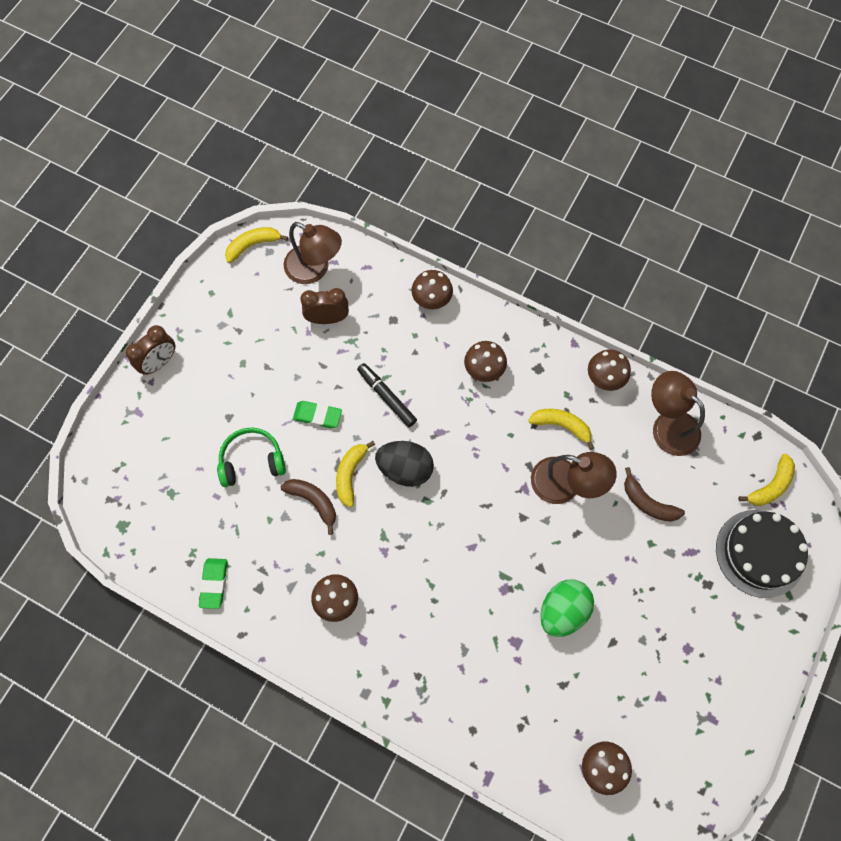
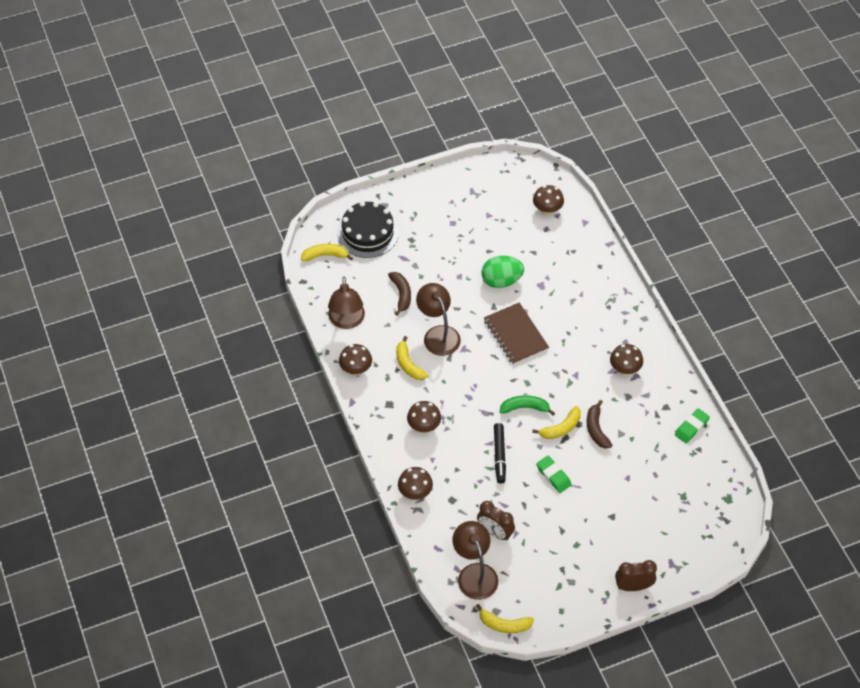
camera: 140 degrees left, 15 degrees down
green headphones [217,427,286,487] -> none
black egg [375,441,434,487] -> green banana [500,395,555,415]
none -> brown notebook [484,303,549,365]

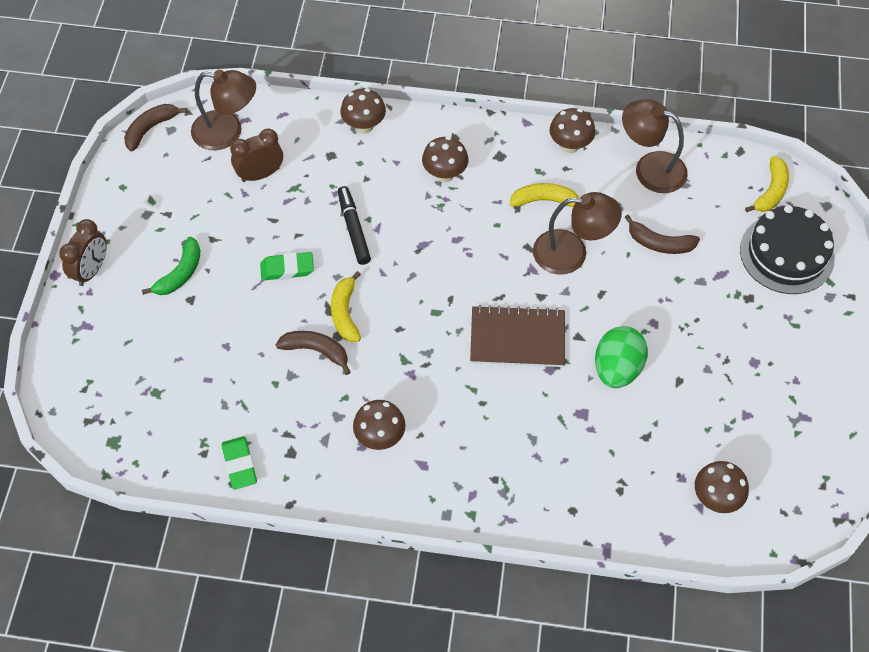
camera: 120 degrees right, 5 degrees up
yellow banana [476,604,534,633] -> brown banana [124,104,188,152]
black marker [494,423,506,484] -> black marker turned 45 degrees clockwise [338,186,371,265]
green banana [500,395,555,415] -> green banana moved to [142,237,200,295]

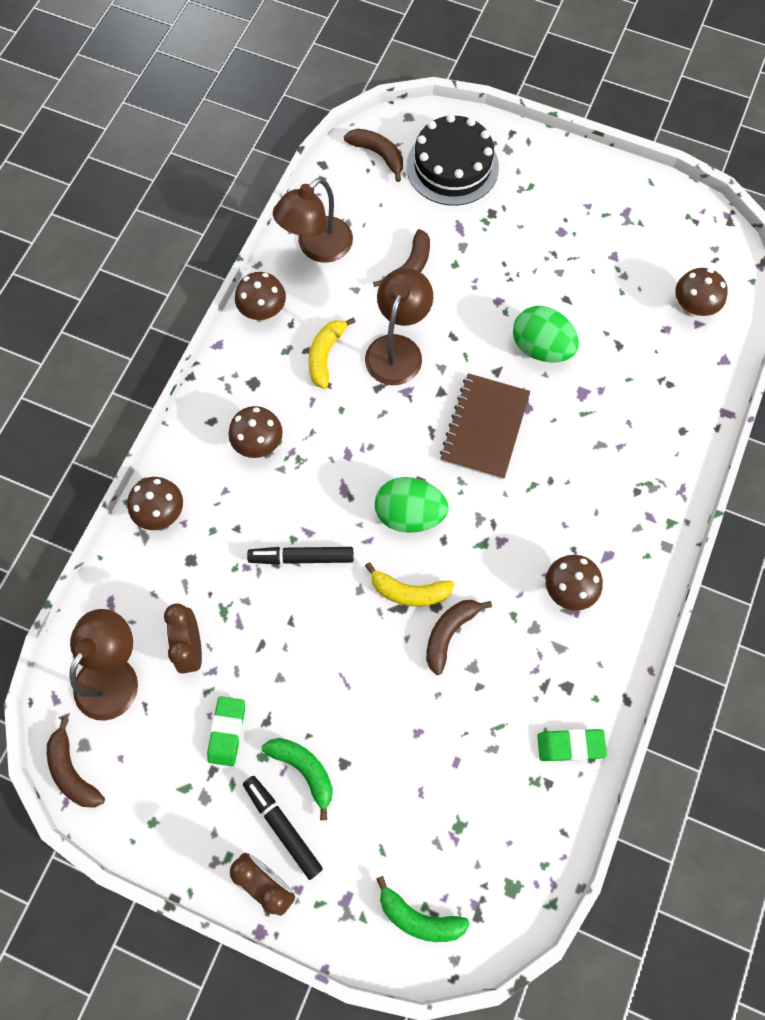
camera: 75 degrees left, 10 degrees up
green eraser [260,252,314,281] -> green eraser moved to [207,696,245,766]
yellow banana [745,156,789,212] -> brown banana [344,129,403,182]
none -> black marker [243,776,323,880]
none -> green egg [375,477,449,533]
none -> green banana [376,876,470,942]

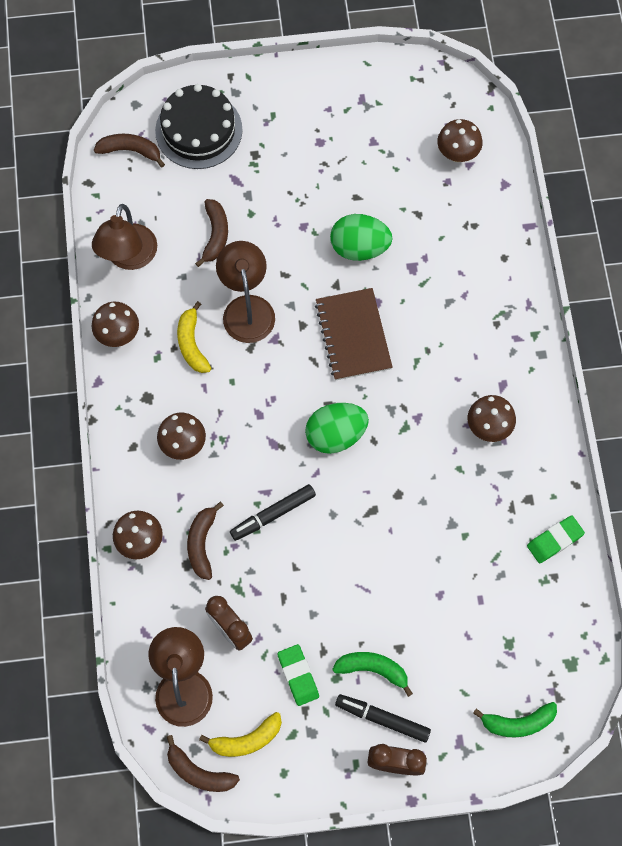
camera: 30 degrees left, 0 degrees up
yellow banana [365,562,454,607] -> yellow banana moved to [199,712,282,757]
brown banana [426,600,492,675] -> brown banana moved to [187,502,224,580]

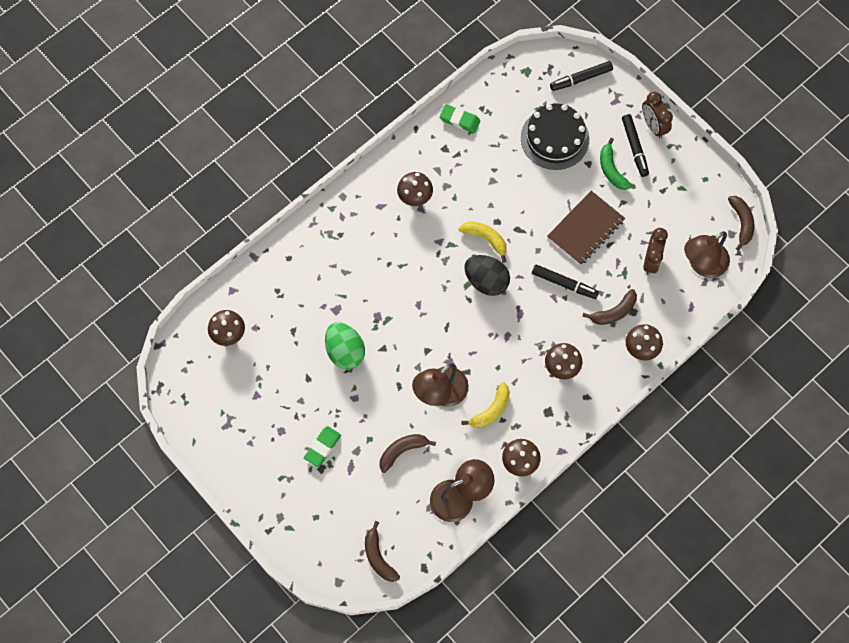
camera: 125 degrees left, 0 degrees up
black cake [155,84,243,169] -> black cake moved to [521,104,589,170]
yellow banana [199,712,282,757] -> yellow banana moved to [459,221,507,263]
green eraser [277,644,319,706] -> green eraser moved to [304,426,341,467]
green egg [305,403,369,454] -> black egg [464,255,510,296]
brown notebook [315,288,393,381] -> brown notebook moved to [547,191,625,265]
green banana [473,702,557,738] -> black marker [550,61,613,91]

